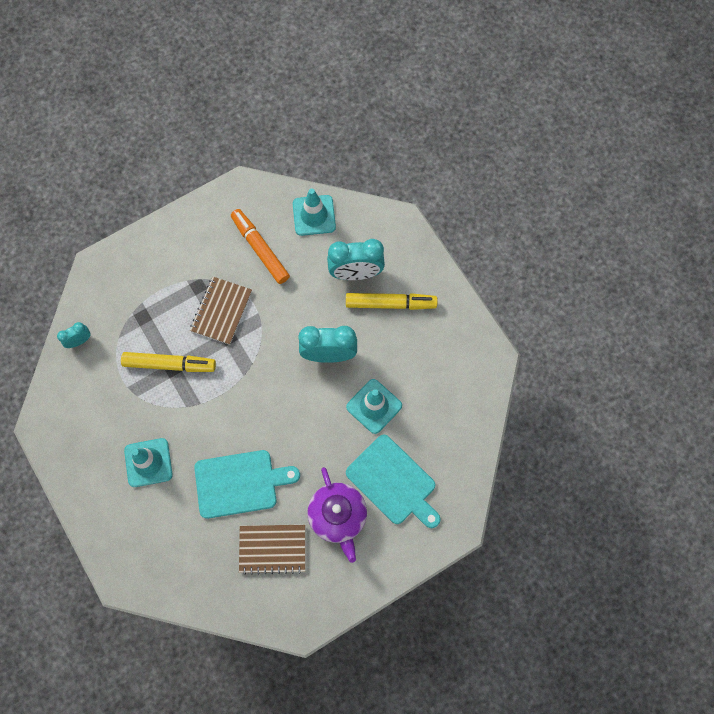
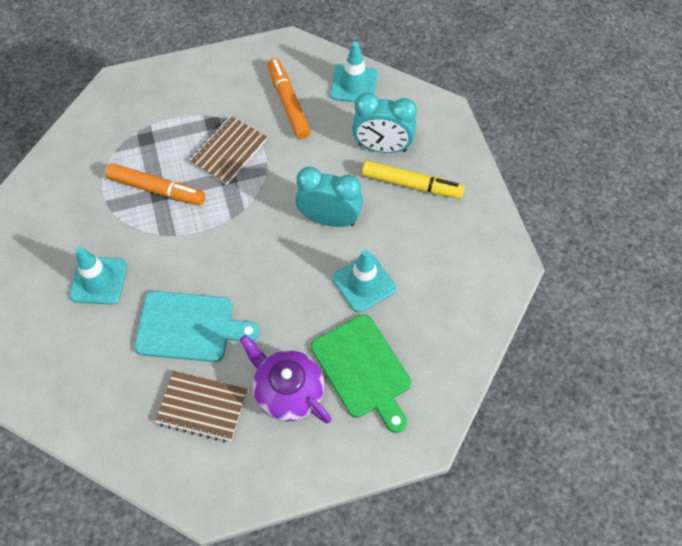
camera: 15 degrees right, 10 degrees down
turquoise clock [57,322,90,348] -> none
yellow marker [121,352,216,372] -> orange marker [106,163,205,205]
purple teapot [307,467,367,563] -> purple teapot turned 135 degrees clockwise [240,335,331,423]
turquoise cutting board [346,435,441,528] -> green cutting board [311,314,411,433]

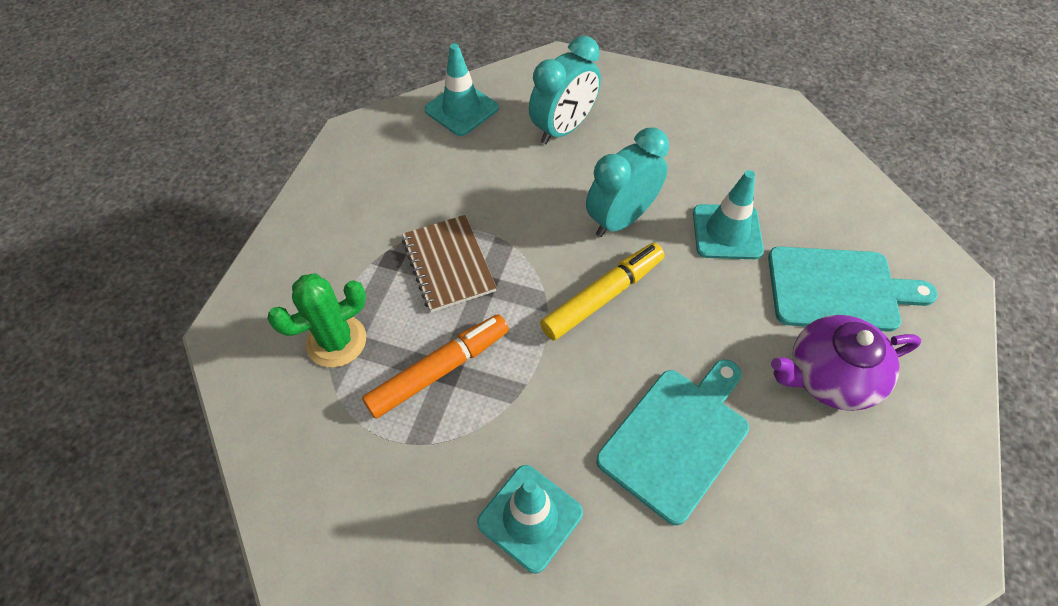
camera: 55 degrees left, 5 degrees down
brown notebook [155,371,247,442] -> none
orange marker [268,58,311,139] -> none
green cutting board [311,314,411,433] -> turquoise cutting board [768,247,938,332]
yellow marker [362,161,465,199] -> yellow marker moved to [540,243,665,340]
none -> green cactus [267,274,366,368]

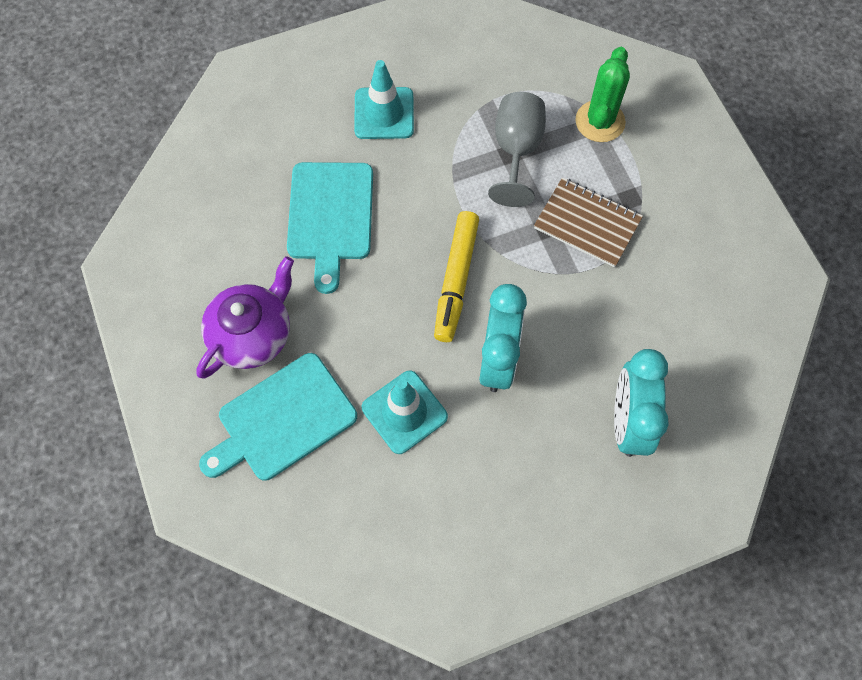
camera: 140 degrees right, 10 degrees up
orange marker [362,314,509,419] -> grey goblet [488,92,546,207]
turquoise traffic cone [425,43,499,136] -> none

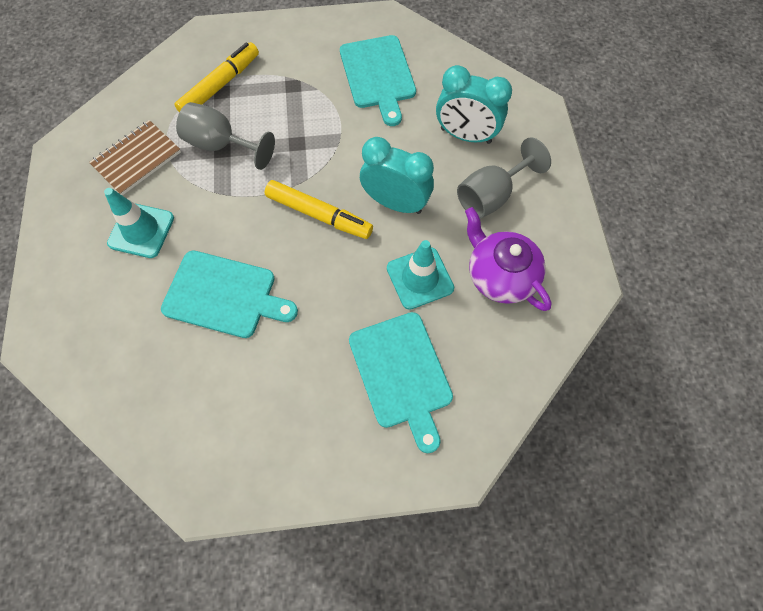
camera: 75 degrees left, 0 degrees up
purple teapot [196,256,294,378] -> purple teapot moved to [465,207,552,311]
brown notebook [534,177,643,267] -> brown notebook moved to [89,120,181,196]
green cactus [575,47,630,142] -> yellow marker [174,42,259,112]
none -> turquoise cutting board [340,35,416,126]
none -> grey goblet [457,137,551,219]

